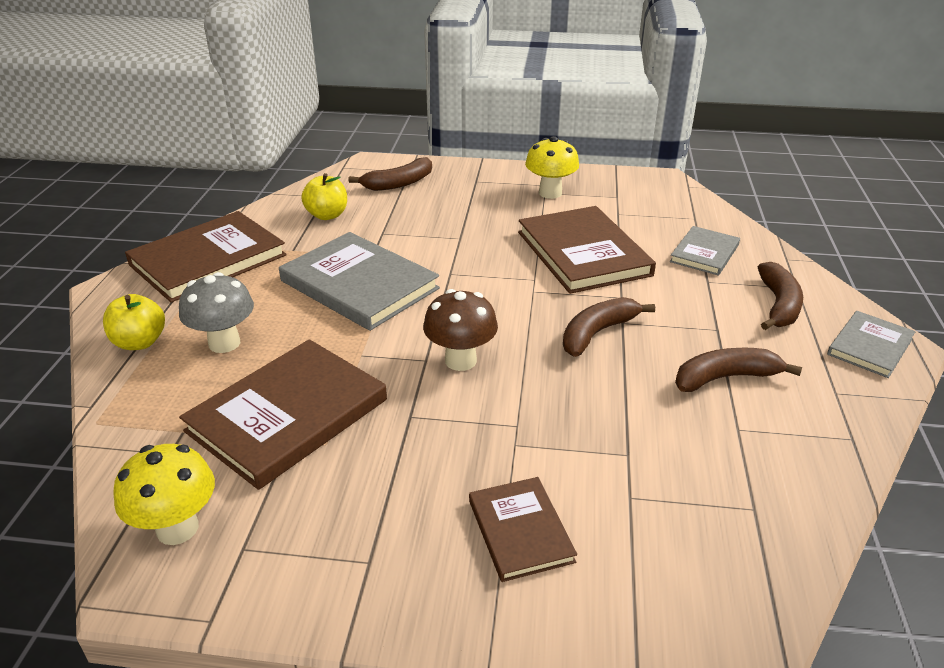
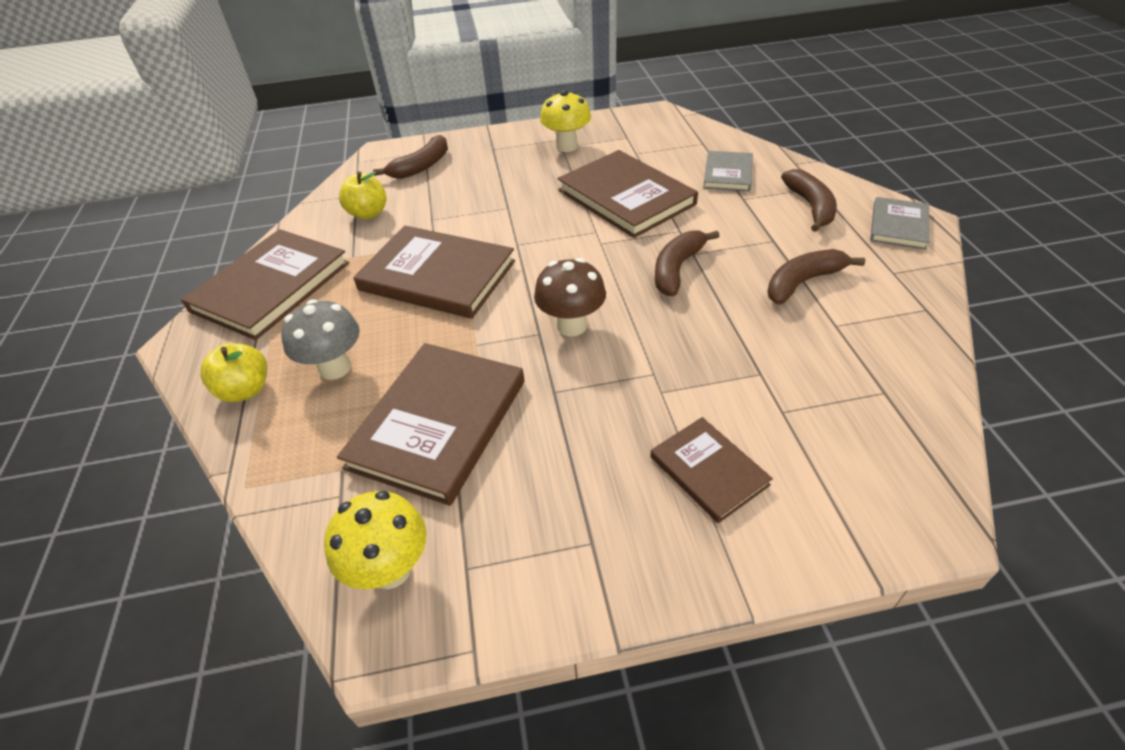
camera: 15 degrees left, 10 degrees up
grey book [279,232,440,331] -> brown book [353,226,515,319]

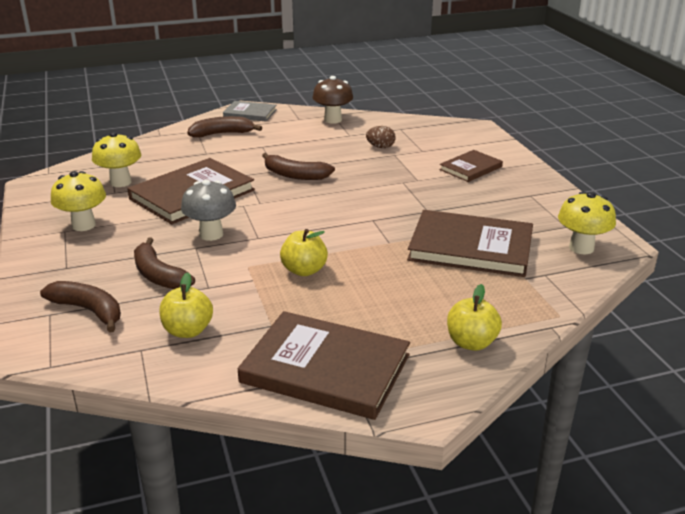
camera: 100 degrees left, 15 degrees down
grey mushroom [281,299,360,380] -> grey mushroom moved to [181,180,236,241]
brown book [353,226,515,319] -> yellow apple [280,229,328,276]
brown mushroom [534,258,606,336] -> brown mushroom moved to [313,76,353,124]
grey book [703,151,753,191] -> none
brown banana [767,249,865,305] -> brown banana moved to [134,237,195,289]
none -> yellow mushroom [92,132,141,187]
none -> brown egg [366,126,396,148]

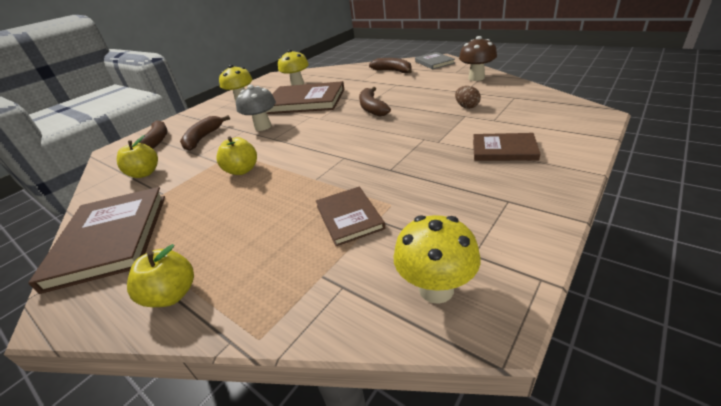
camera: 60 degrees right, 5 degrees up
brown book [407,210,533,277] -> brown book [316,187,385,246], size x0.55

